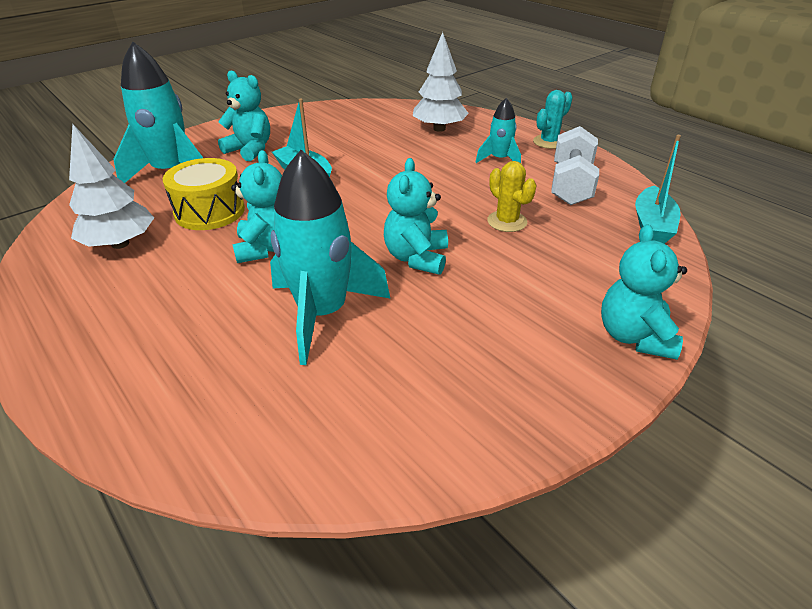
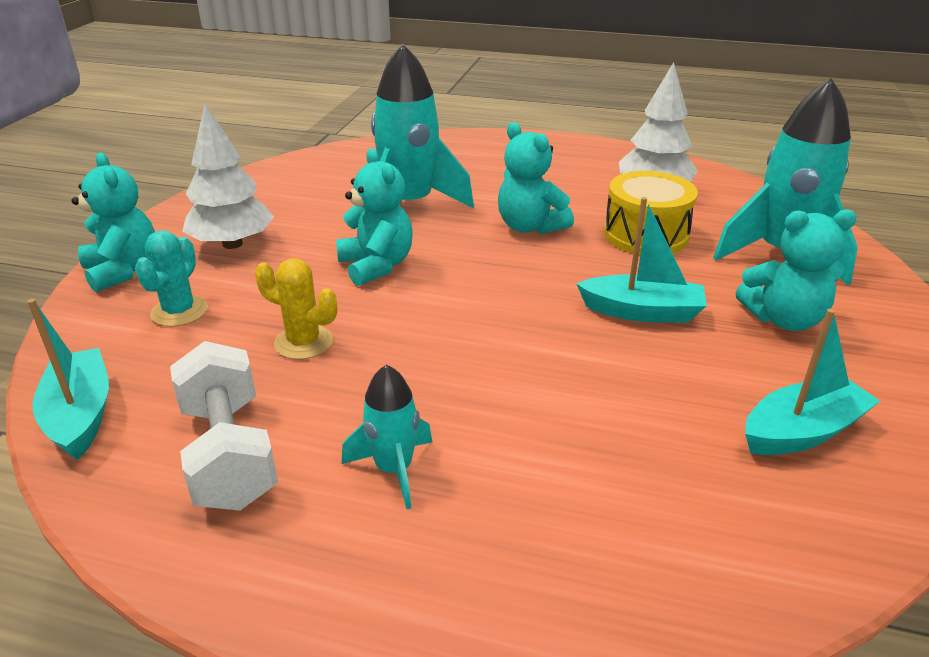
camera: 145 degrees right, 5 degrees down
white tree [413,32,469,132] -> white tree moved to [182,104,274,249]
turquoise cactus [533,90,573,149] -> turquoise cactus moved to [135,230,208,327]
none -> turquoise boat [745,309,880,455]

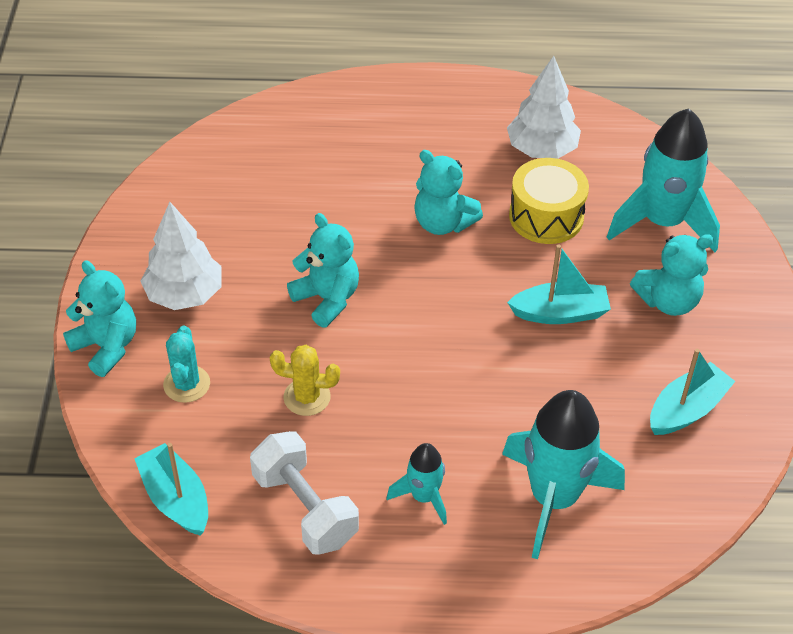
camera: 15 degrees left, 15 degrees up
turquoise rocket [371,44,474,209] -> turquoise rocket moved to [502,390,625,559]

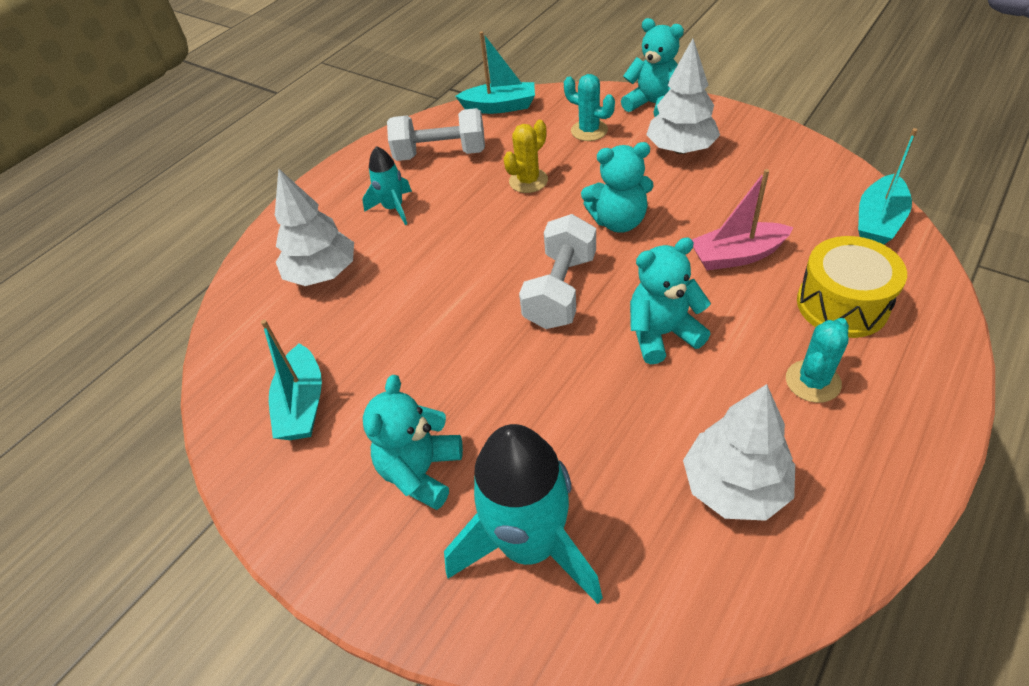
camera: 130 degrees right, 0 degrees up
turquoise teddy bear [63,260,136,377] -> turquoise teddy bear turned 135 degrees counterclockwise [621,18,684,117]
turquoise rocket [502,390,625,559] -> white tree [275,168,354,286]
turquoise boat [507,244,611,324] -> turquoise boat moved to [858,128,918,245]
yellow drum [509,158,589,244] -> yellow drum moved to [797,236,907,338]
none -> white dumbbell [519,214,596,329]
none -> pink boat [692,169,794,270]
none -> turquoise cactus [786,318,849,403]

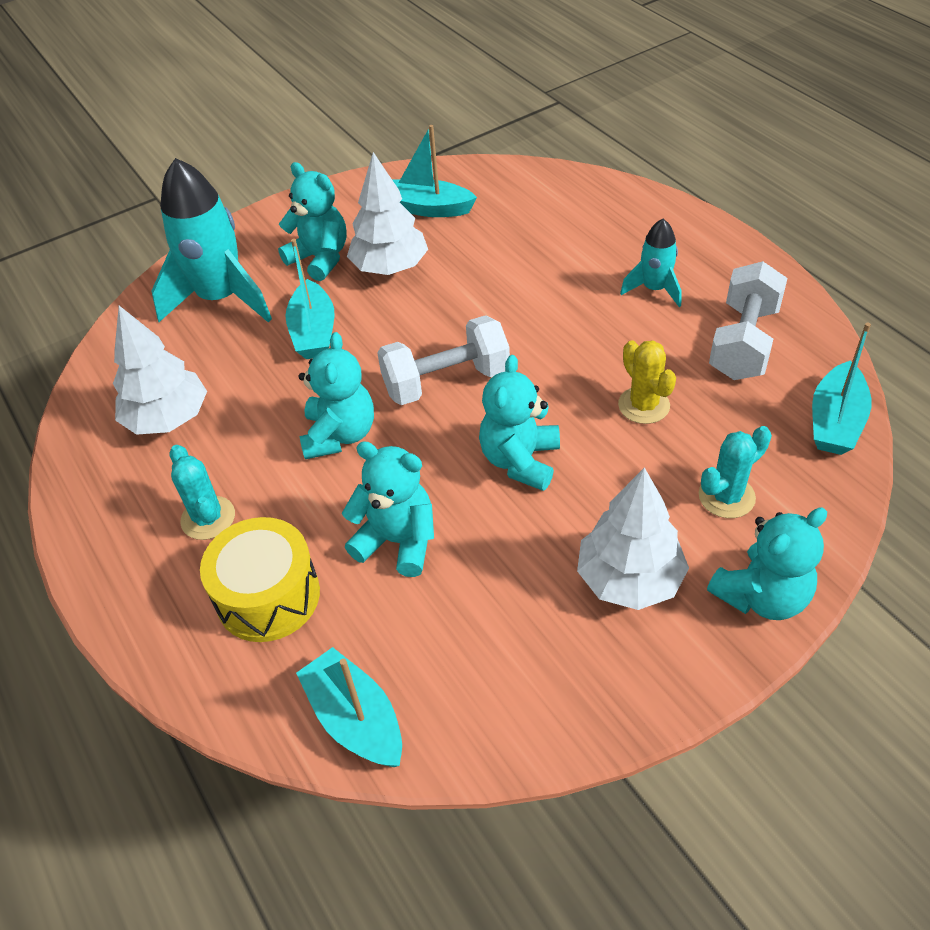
camera: 110 degrees right, 0 degrees up
white tree [275,168,354,286] -> white tree moved to [347,152,428,275]
white dumbbell [519,214,596,329] -> white dumbbell turned 60 degrees counterclockwise [377,315,510,405]
pink boat [692,169,794,270] -> turquoise teddy bear [342,441,434,577]
none -> turquoise boat [285,239,334,359]

